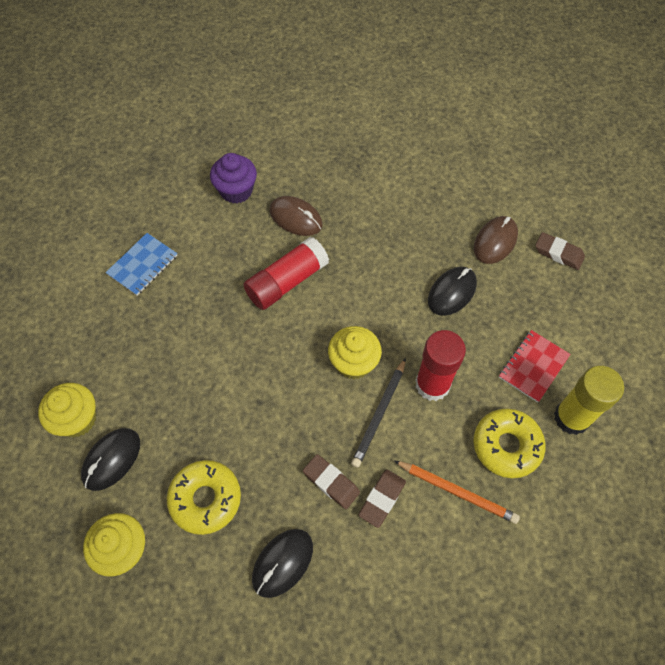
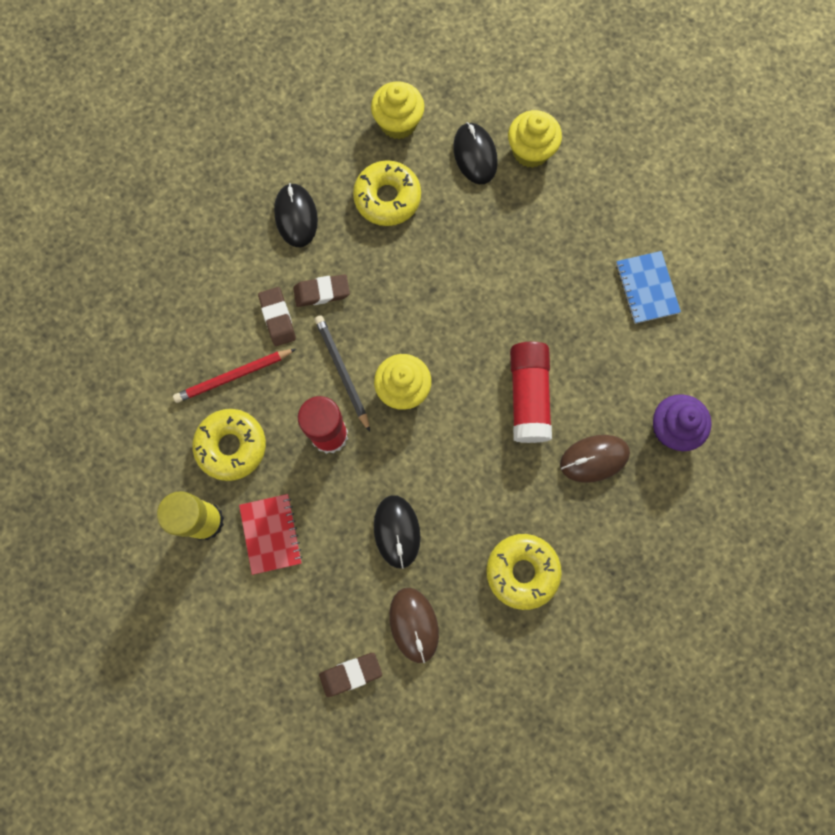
camera: 130 degrees right, 15 degrees up
orange pencil [394,460,520,524] -> red pencil [173,349,296,403]
none -> yellow donut [486,534,562,610]

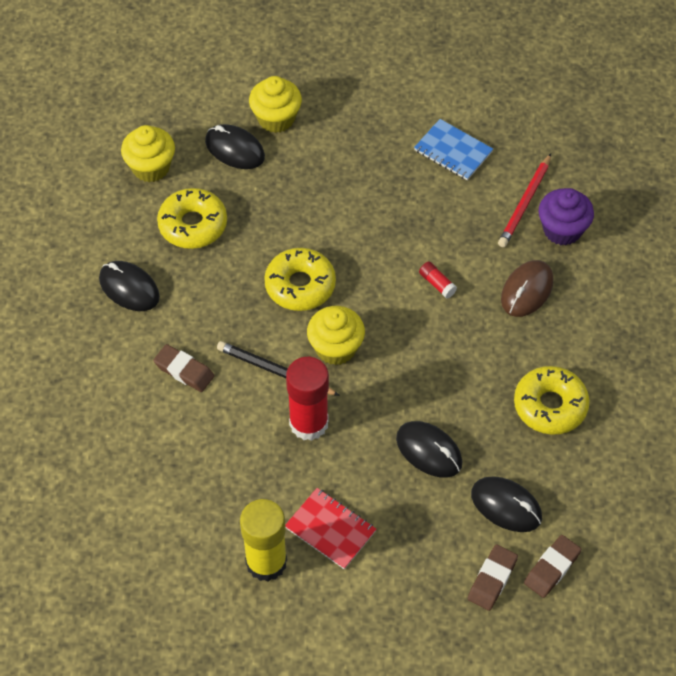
camera: 40 degrees left, 20 degrees down
red pencil [173,349,296,403] -> red pencil moved to [498,154,551,247]
yellow donut [192,409,266,481] -> yellow donut moved to [264,248,336,311]
brown eraser [293,274,350,307] -> brown eraser moved to [524,535,581,598]
brown mouse [389,588,439,663] -> black mouse [471,477,542,532]
red glue stick [510,342,552,443] -> red glue stick [419,262,457,299], size x0.42

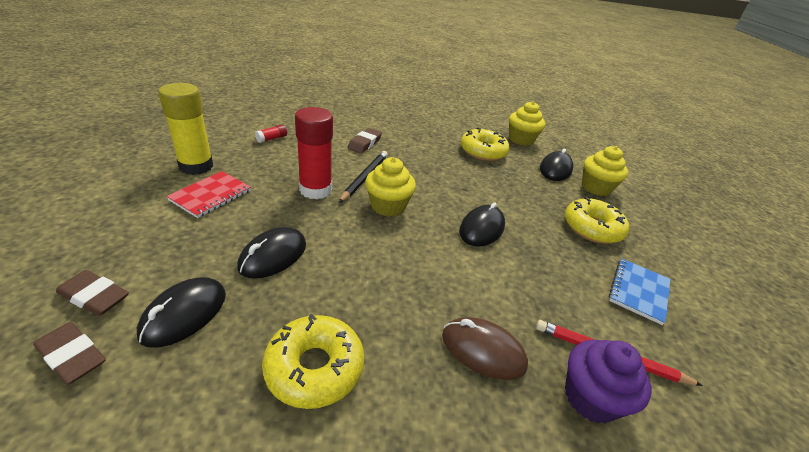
camera: 80 degrees right, 20 degrees down
black mouse [99,261,160,311] -> black mouse moved to [459,202,505,247]
yellow donut [264,248,336,311] -> yellow donut moved to [565,197,629,244]
red glue stick [419,262,457,299] -> red glue stick moved to [255,124,287,143]

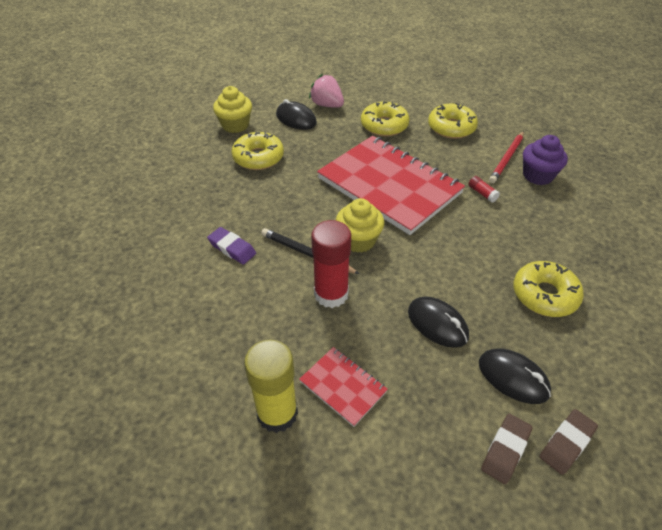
camera: 75 degrees left, 10 degrees up
red glue stick [255,124,287,143] -> red glue stick moved to [468,176,500,202]
brown eraser [347,128,382,154] -> purple eraser [207,227,256,265]
brown mouse [442,317,528,380] -> none
black mouse [459,202,505,247] -> red notebook [317,136,465,235]
yellow cupcake [582,146,628,196] -> pink strawberry [309,74,344,108]
blue notebook [609,259,671,325] -> yellow donut [428,103,478,139]

